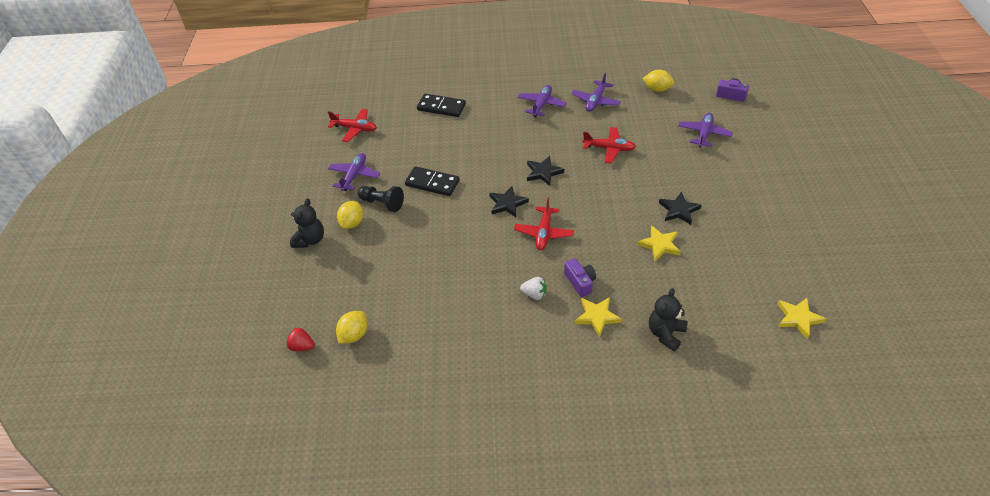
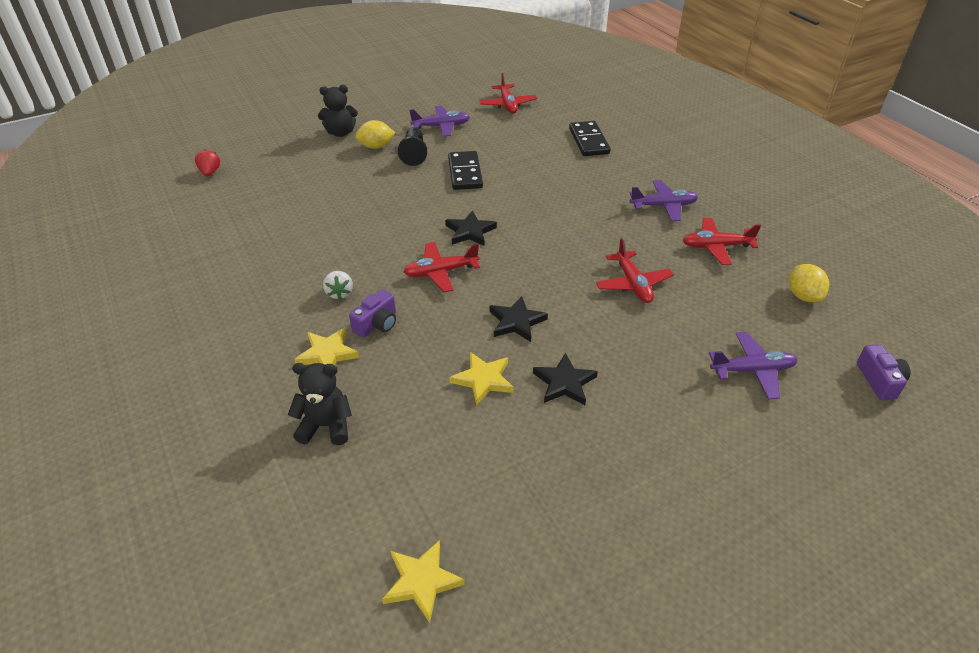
camera: 60 degrees right, 5 degrees down
yellow lemon [336,311,367,344] -> none
black star [527,156,564,186] -> black star moved to [489,296,548,342]
purple plane [571,73,621,112] -> red plane [683,218,761,265]

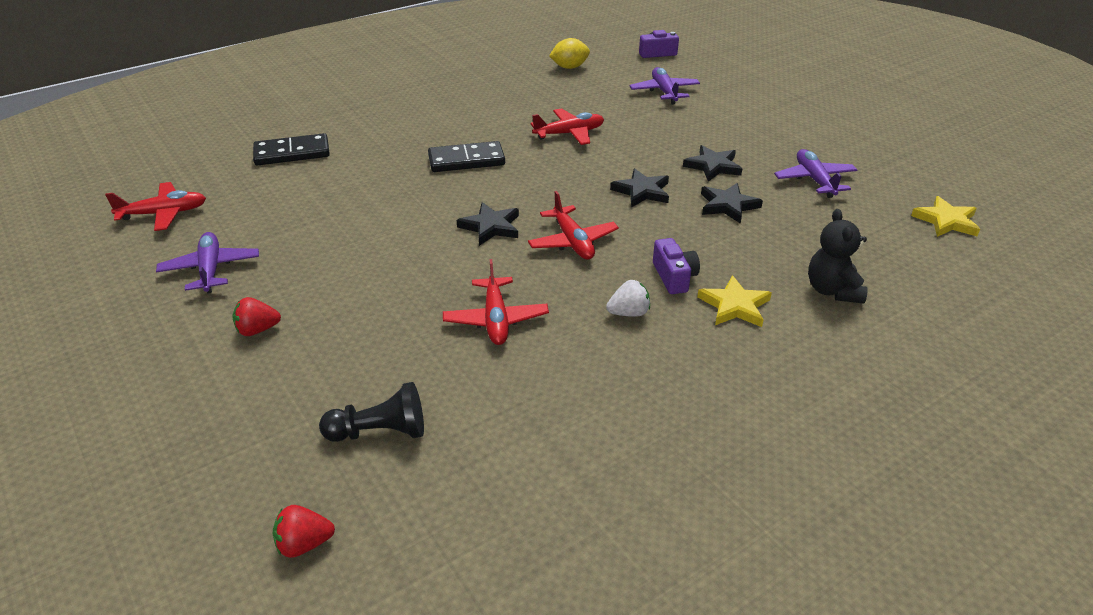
camera: 95 degrees left, 5 degrees down
black teddy bear [318,85,358,137] -> none
purple camera [349,289,396,338] -> purple camera turned 45 degrees clockwise [653,238,700,294]
yellow lemon [355,120,395,149] -> red strawberry [232,297,281,336]
black pawn [398,127,427,166] -> black pawn moved to [319,382,424,442]
black domino [448,151,483,190] -> black domino moved to [428,141,505,172]
yellow star [450,352,514,406] -> black star [701,183,763,224]
purple plane [630,180,698,221] -> purple plane moved to [774,149,857,198]
red plane [683,218,761,265] -> red plane moved to [443,259,549,345]

